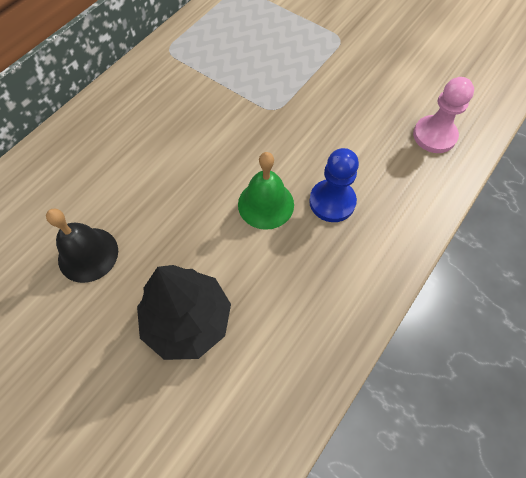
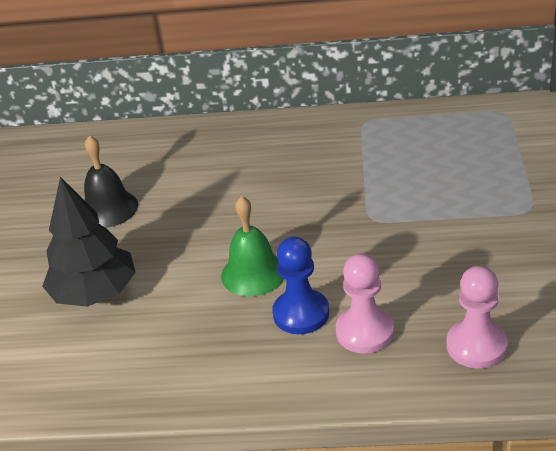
camera: 60 degrees right, 25 degrees down
none -> pink pawn [336,253,394,354]

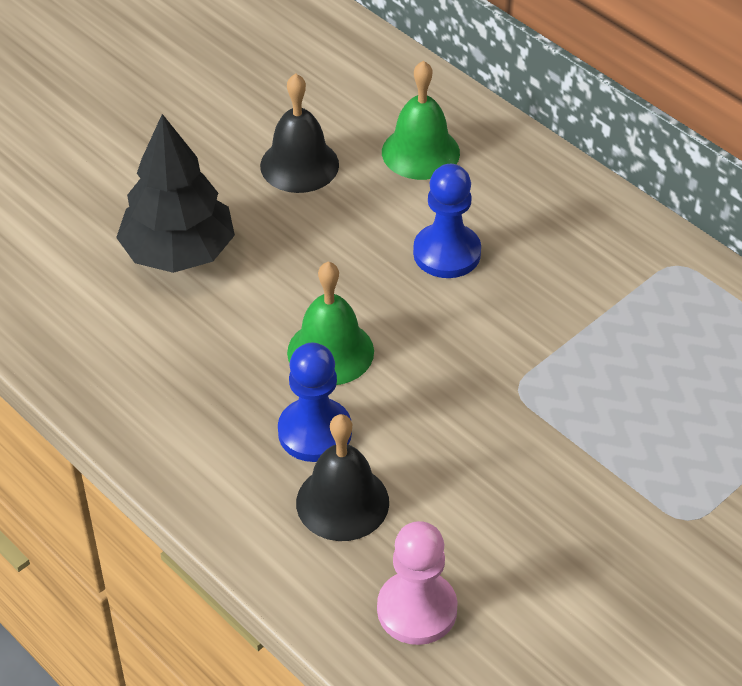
camera: 40 degrees right, 10 degrees up
pink pawn [336,253,394,354] -> black bell [296,414,389,541]
none -> green bell [382,61,460,180]
none -> blue pawn [413,164,481,278]

